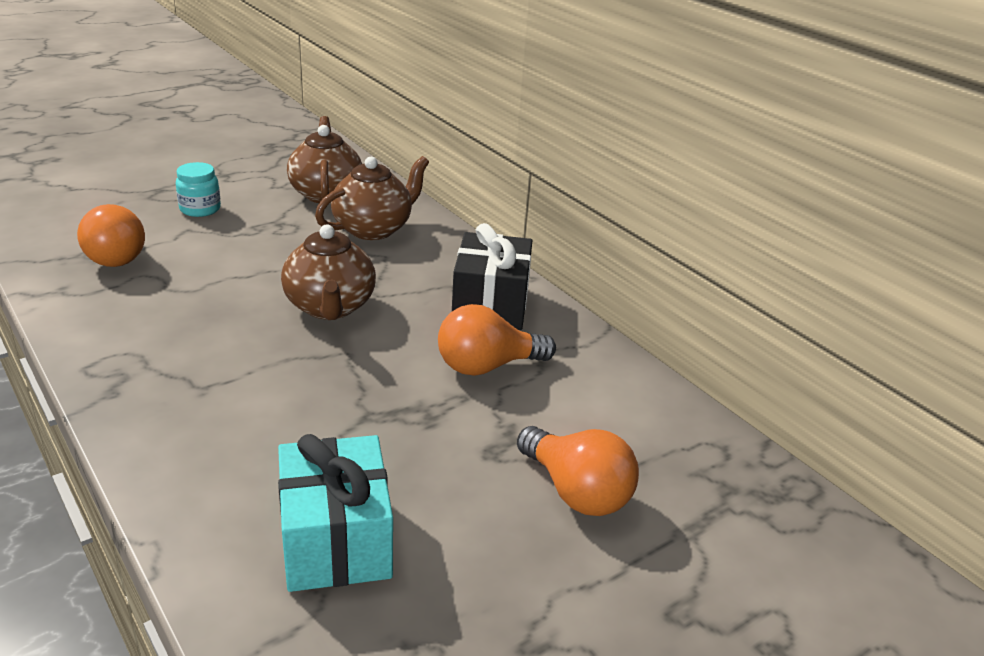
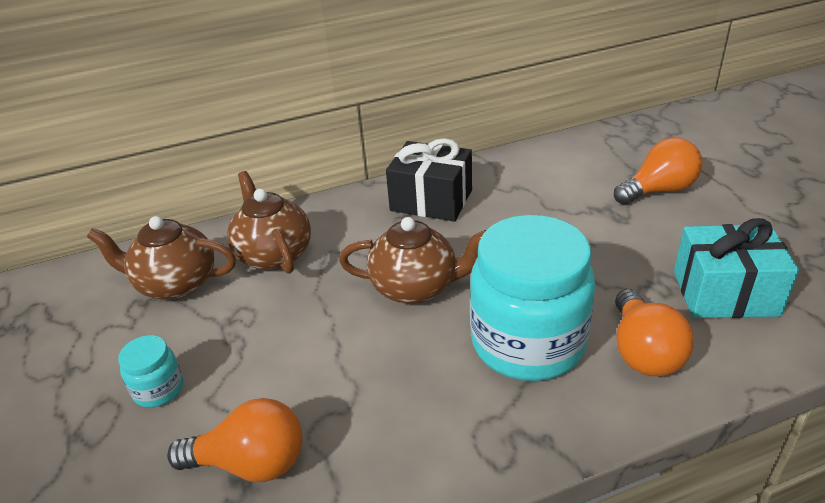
camera: 70 degrees left, 5 degrees up
orange light bulb [438,304,556,376] -> orange light bulb moved to [615,289,694,376]
none -> turquoise jar [470,215,595,381]

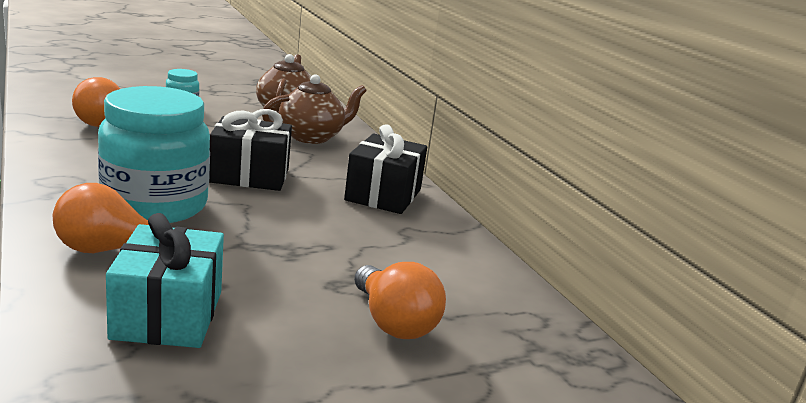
camera: 80 degrees right, 15 degrees down
brown teapot [339,217,486,304] -> black gift [209,109,292,191]

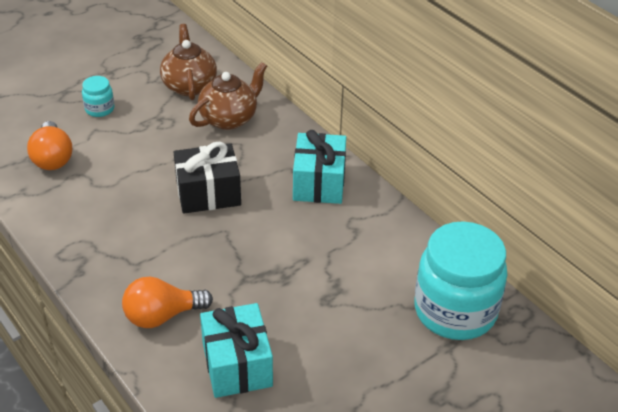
camera: 10 degrees left, 20 degrees up
turquoise jar [98,86,210,223] -> turquoise jar moved to [414,221,507,340]
black gift [344,124,427,214] -> turquoise gift [293,130,346,204]
orange light bulb [354,262,446,339] -> none

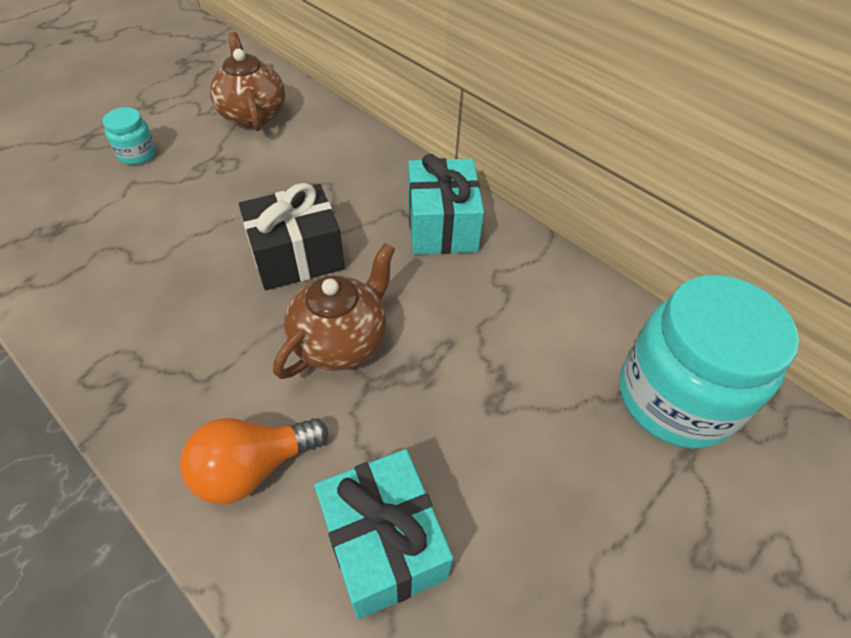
camera: 10 degrees left, 10 degrees up
orange light bulb [27,121,72,170] -> none
brown teapot [189,62,267,130] -> brown teapot moved to [273,243,395,379]

